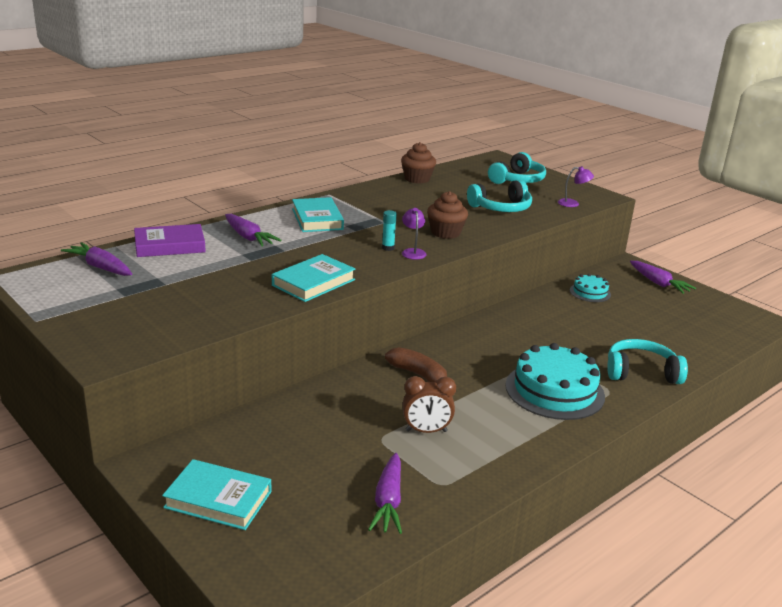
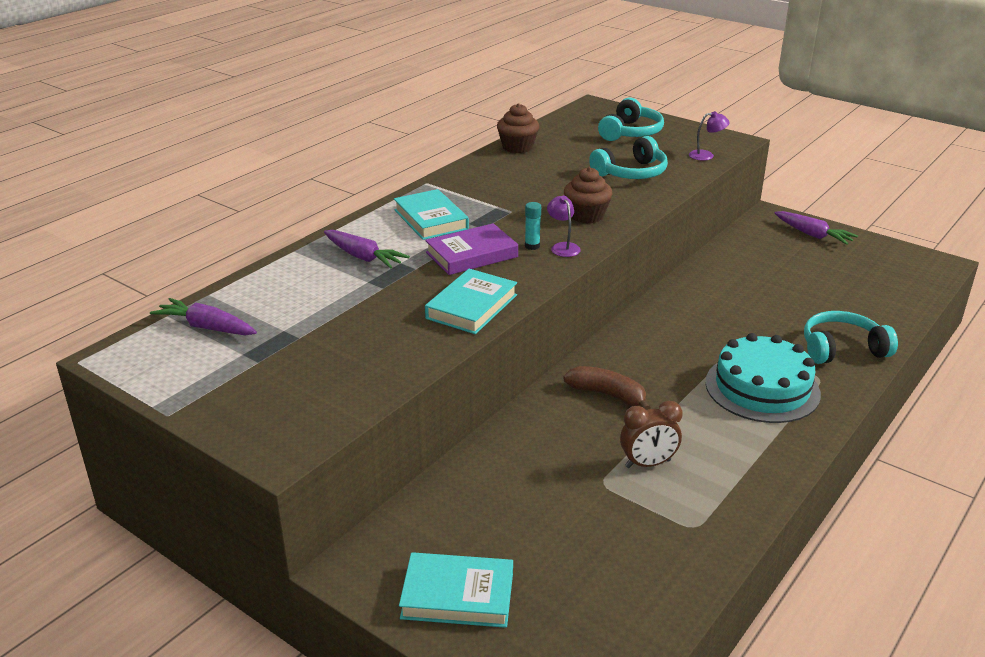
camera: 10 degrees left, 5 degrees up
purple book [134,224,206,257] -> purple book moved to [425,223,518,275]
purple carrot [368,453,402,534] -> none
turquoise cake [570,273,611,302] -> none

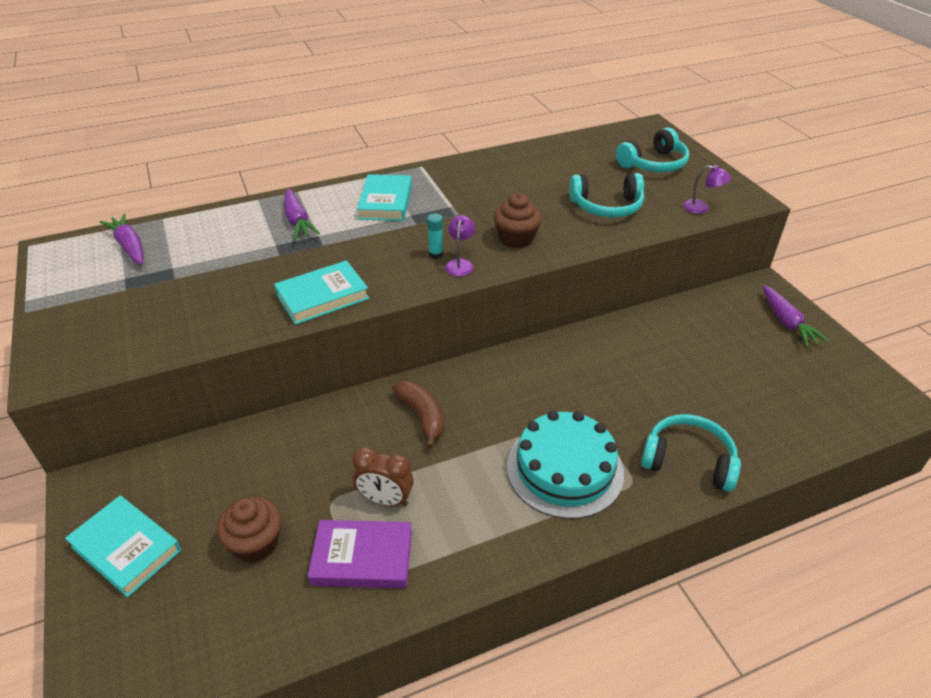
camera: 30 degrees right, 10 degrees up
purple book [425,223,518,275] -> purple book moved to [308,520,412,589]
brown cupcake [497,103,539,153] -> brown cupcake moved to [217,496,282,563]

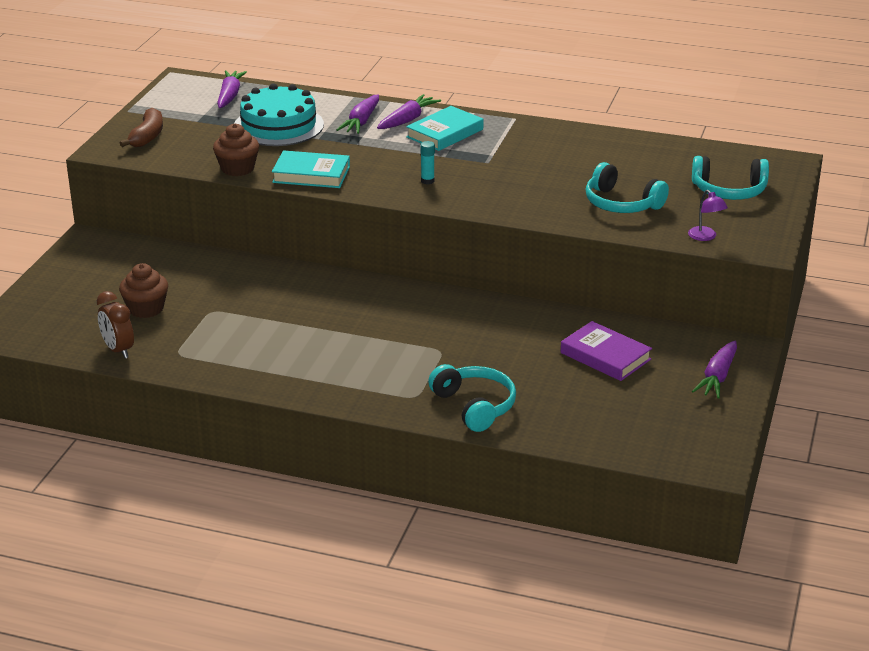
camera: 40 degrees right, 10 degrees down
turquoise book [65,496,181,597] -> none
purple book [308,520,412,589] -> purple book moved to [561,321,652,381]
brown clock [352,447,414,506] -> brown clock moved to [97,291,134,359]
brown banana [392,381,444,449] -> brown banana moved to [120,108,163,147]
purple lamp [445,215,475,276] -> none
brown cupcake [494,193,542,248] -> brown cupcake moved to [213,123,259,176]
turquoise cake [507,411,624,519] -> turquoise cake moved to [235,83,324,146]
none -> purple carrot [377,94,441,129]

